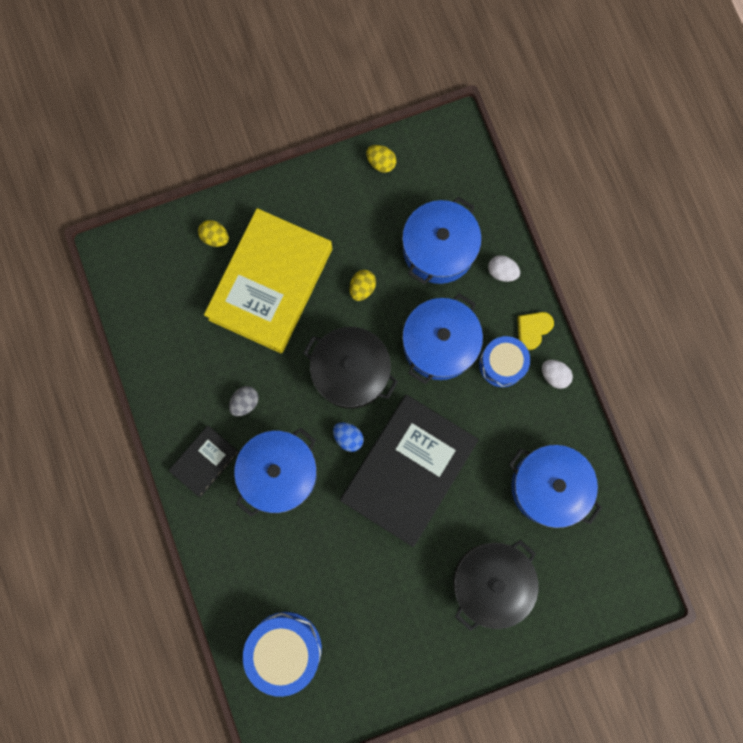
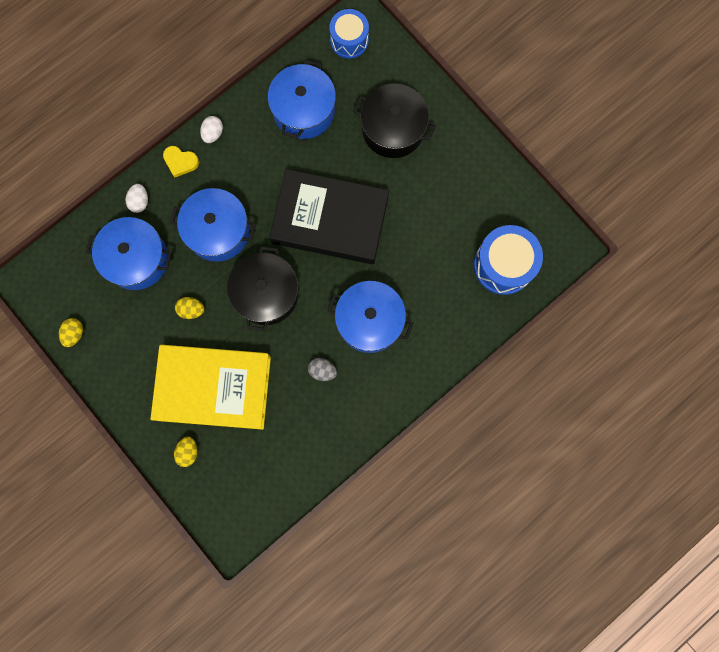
camera: 110 degrees left, 0 degrees up
black book [169,426,239,497] -> none
blue egg [333,422,364,452] -> none
blue drum [479,336,530,387] -> blue drum moved to [329,9,369,59]

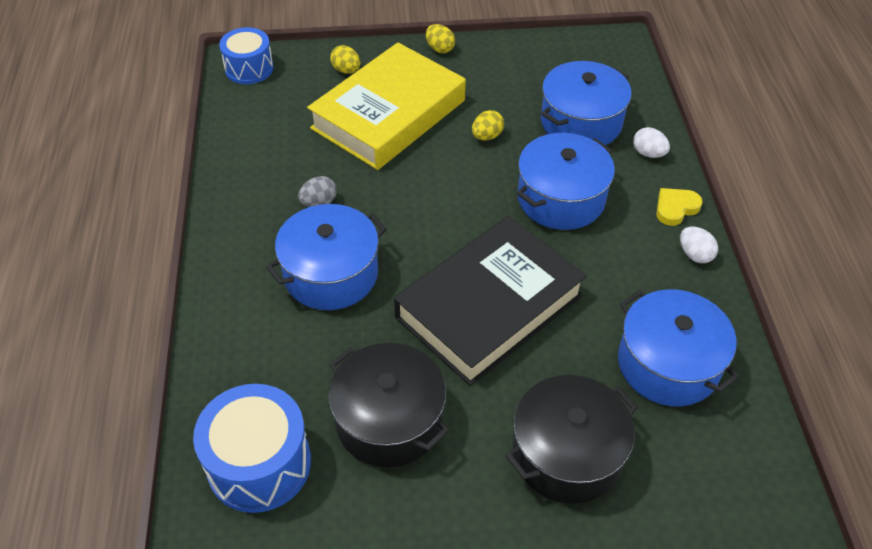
camera: 125 degrees right, 30 degrees down
yellow egg [59,318,83,347] -> yellow egg moved to [426,24,455,53]
black pot [227,246,299,331] -> black pot moved to [328,343,449,467]
blue drum [329,9,369,59] -> blue drum moved to [219,27,274,84]

